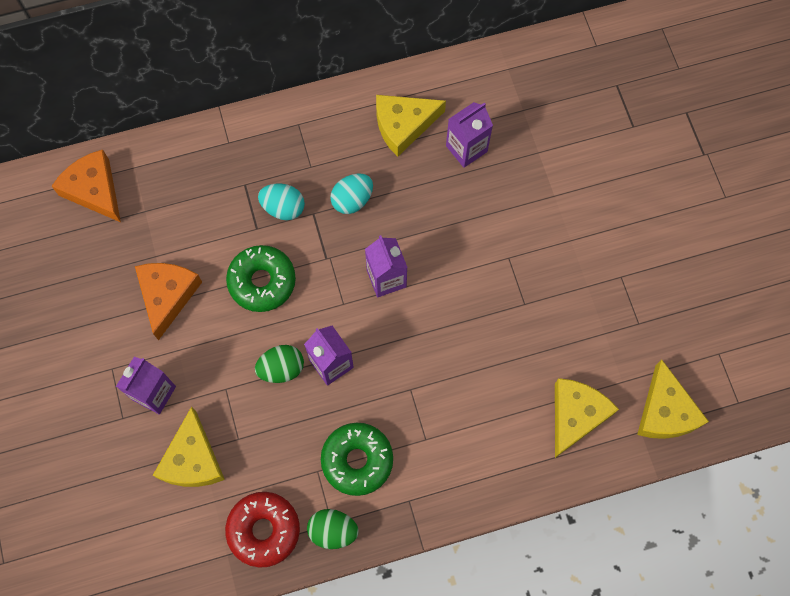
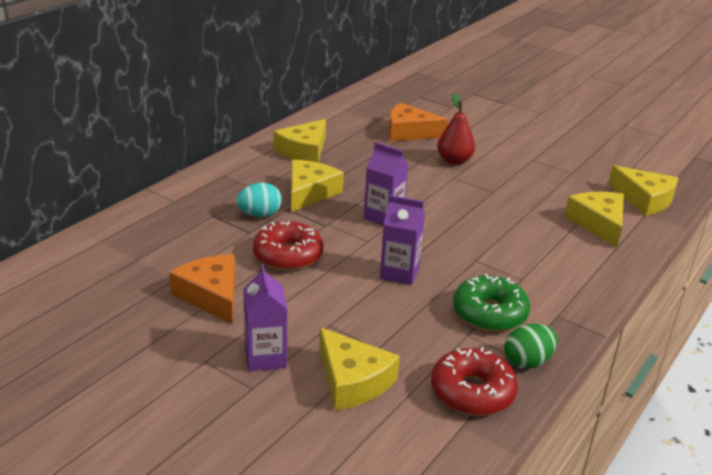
camera: 40 degrees left, 40 degrees down
orange cheese [52,150,121,222] -> orange cheese moved to [388,103,448,141]
green donut [226,245,296,312] -> red donut [253,221,324,271]
green egg [255,345,304,383] -> none
turquoise egg [330,173,373,214] -> yellow cheese [291,160,344,212]
purple carton [446,102,493,168] -> none
none -> red pear [437,93,475,165]

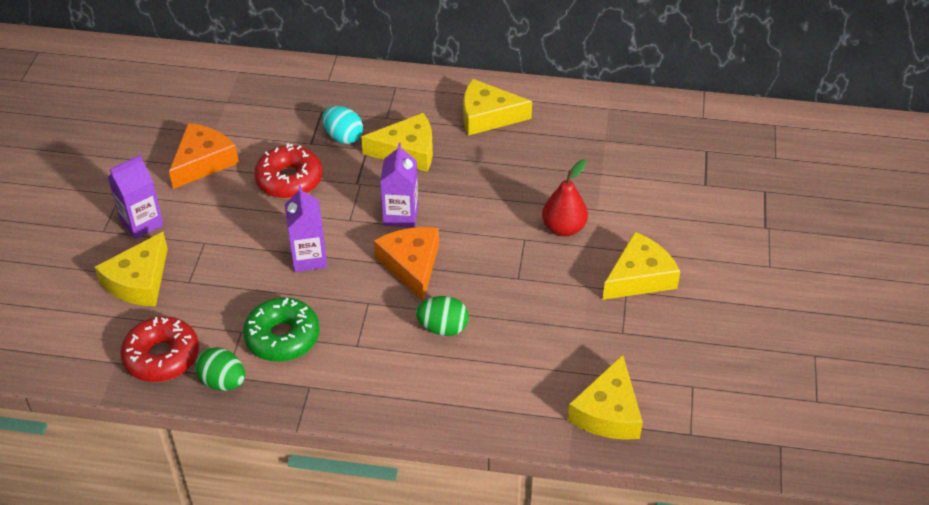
camera: 65 degrees right, 15 degrees up
orange cheese [388,103,448,141] -> orange cheese moved to [374,227,439,301]
yellow cheese [564,192,624,248] -> yellow cheese moved to [603,232,681,300]
none -> green egg [416,296,469,336]

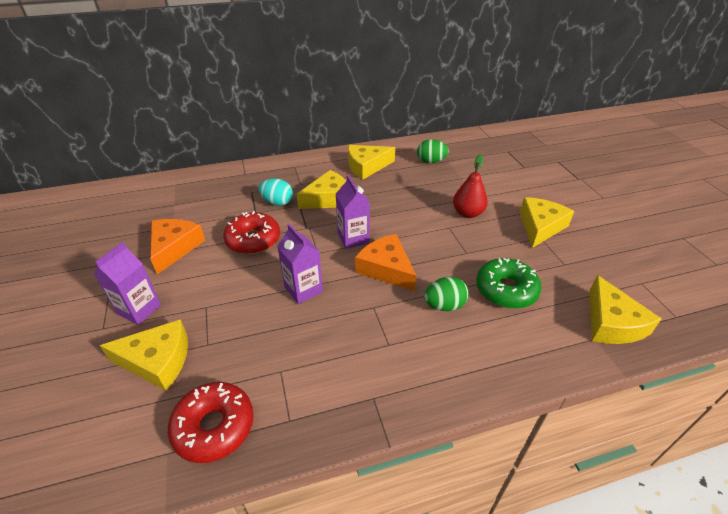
camera: 25 degrees left, 5 degrees down
yellow cheese [95,232,168,306] -> yellow cheese turned 90 degrees counterclockwise [100,319,188,391]
green egg [195,347,245,391] -> green egg moved to [417,139,449,163]
green donut [243,297,320,362] -> green donut moved to [476,258,541,309]

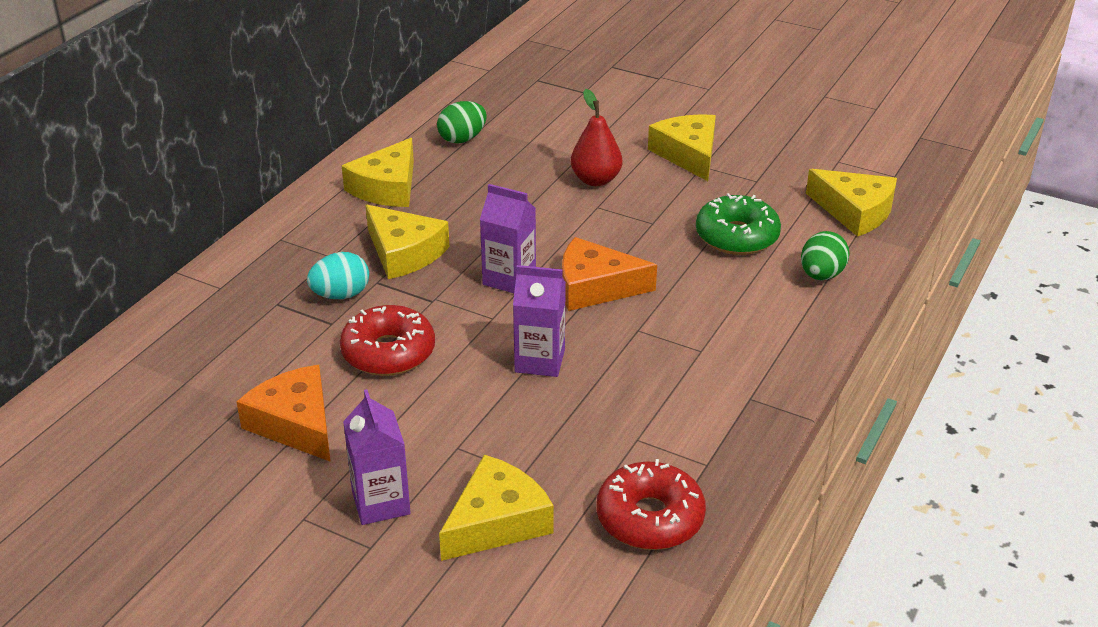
camera: 45 degrees left, 5 degrees down
yellow cheese [297,170,346,209] -> yellow cheese turned 120 degrees clockwise [366,205,449,279]
green egg [424,277,469,311] -> green egg moved to [801,231,849,280]

